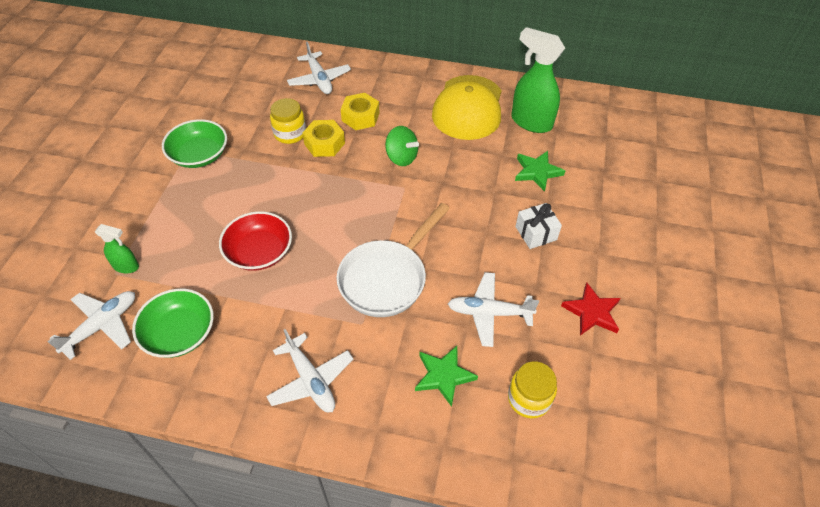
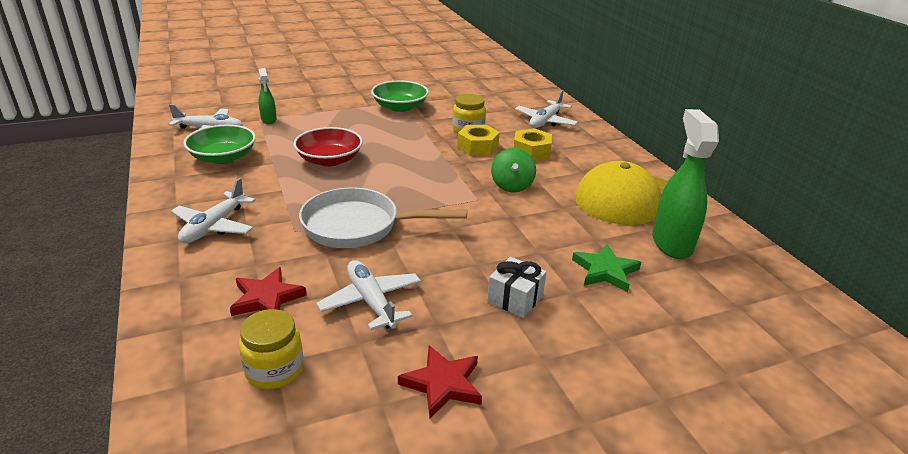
camera: 55 degrees right, 20 degrees down
green star [415,346,478,407] -> red star [230,267,307,316]

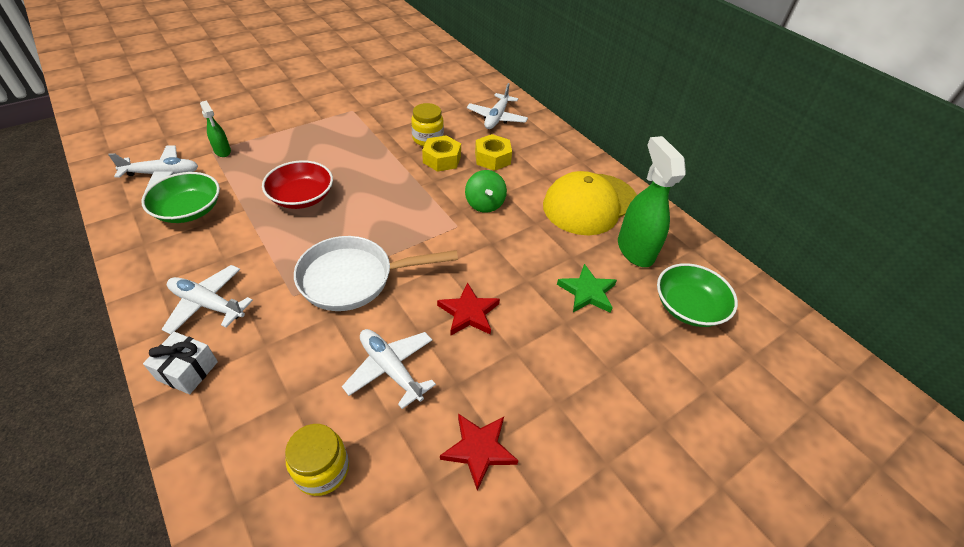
camera: 15 degrees left, 15 degrees up
white plane [171,178,256,243] -> white plane turned 105 degrees clockwise [161,265,253,334]
red star [230,267,307,316] -> red star moved to [437,282,500,336]
green bowl [371,80,429,112] -> green bowl moved to [657,263,738,327]
white gift [487,257,547,318] -> white gift moved to [143,332,218,394]

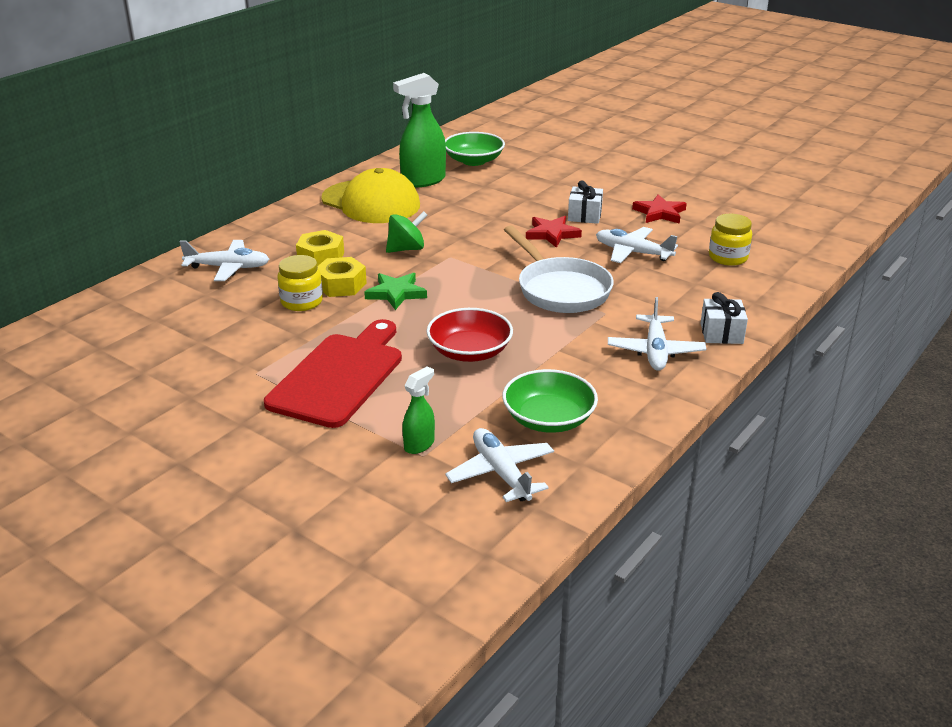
camera: 105 degrees left, 15 degrees down
white plane [342,329,436,409] -> white plane turned 90 degrees clockwise [596,227,678,263]
green star [557,264,617,313] -> green star moved to [364,273,427,310]
none -> red cutting board [264,319,402,428]
none -> white gift [568,180,603,224]

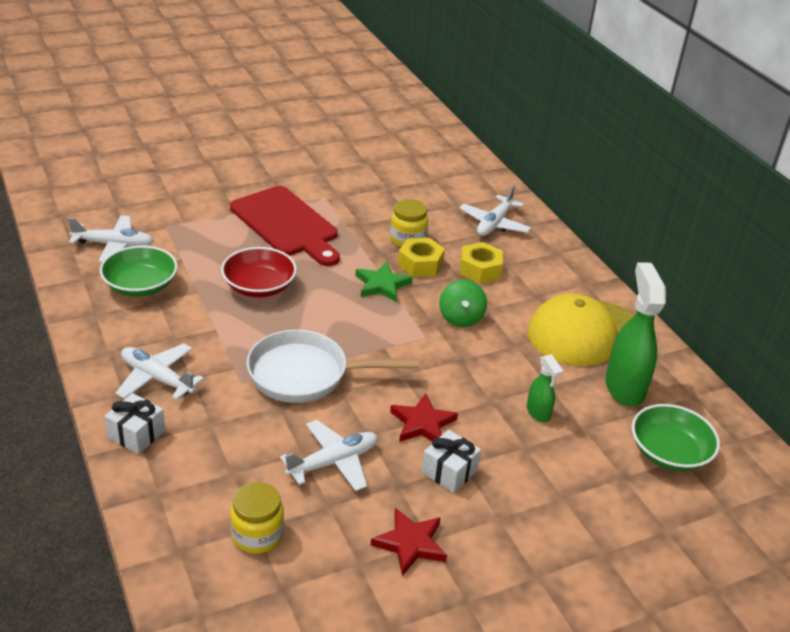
camera: 115 degrees right, 5 degrees up
green spray bottle [402,366,435,454] -> green spray bottle moved to [527,354,564,422]

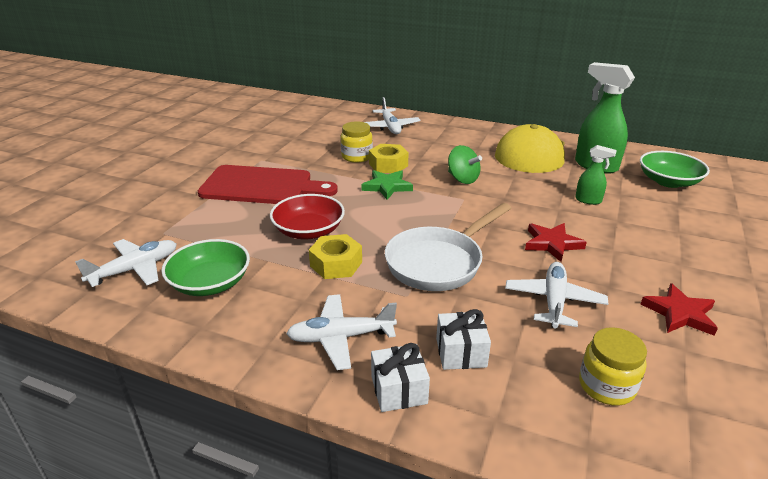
camera: 40 degrees left, 5 degrees down
white gift [422,430,481,493] -> white gift moved to [436,309,491,370]
yellow nut [460,242,503,283] -> yellow nut moved to [309,234,362,279]

